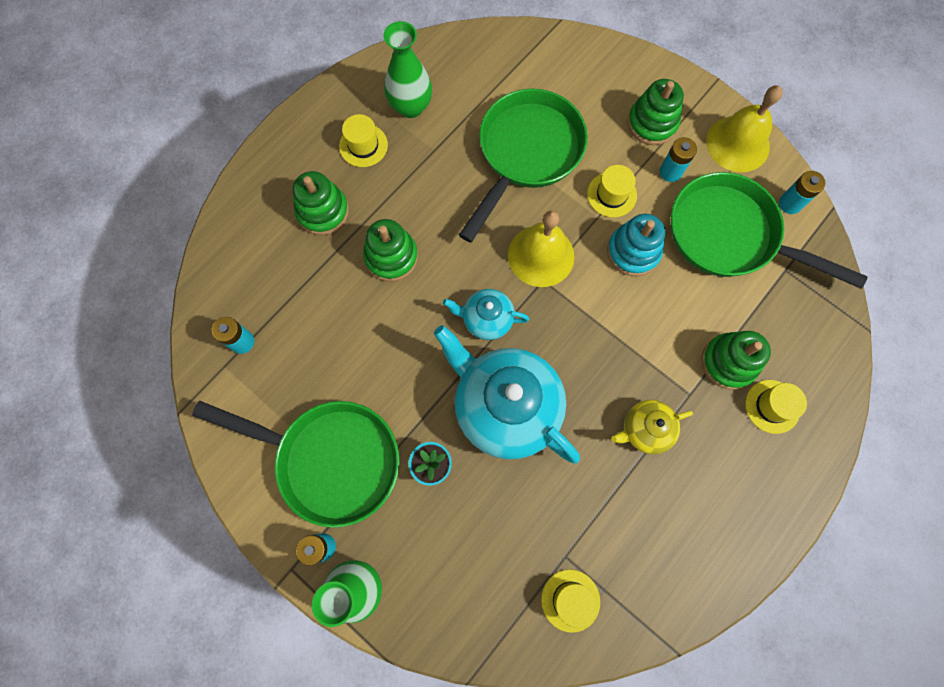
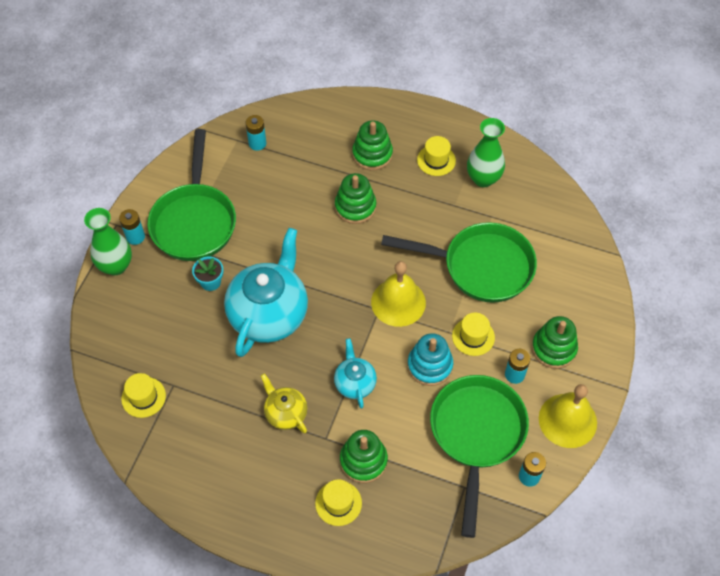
camera: 70 degrees right, 15 degrees down
turquoise teapot [443,289,529,340] -> turquoise teapot moved to [334,338,377,408]

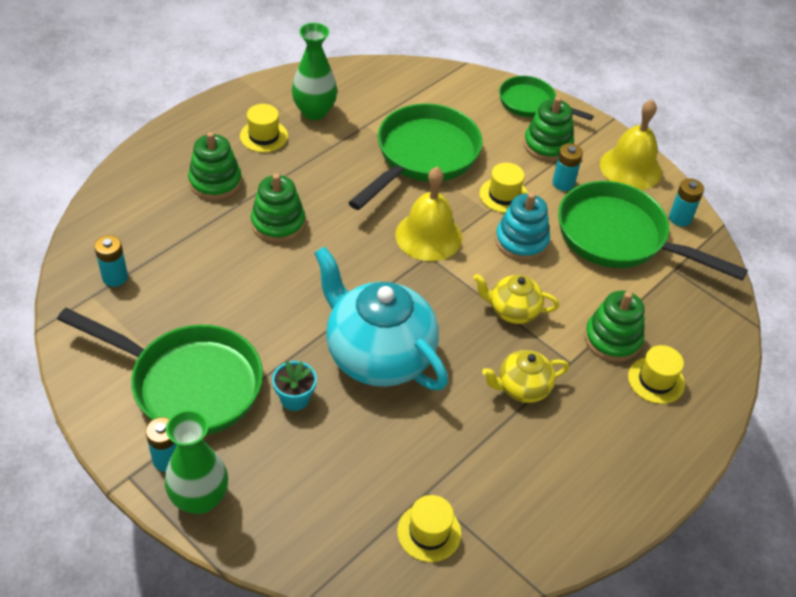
camera: 70 degrees left, 10 degrees down
turquoise teapot [334,338,377,408] -> yellow teapot [474,274,559,324]
none -> green pan [499,76,594,121]

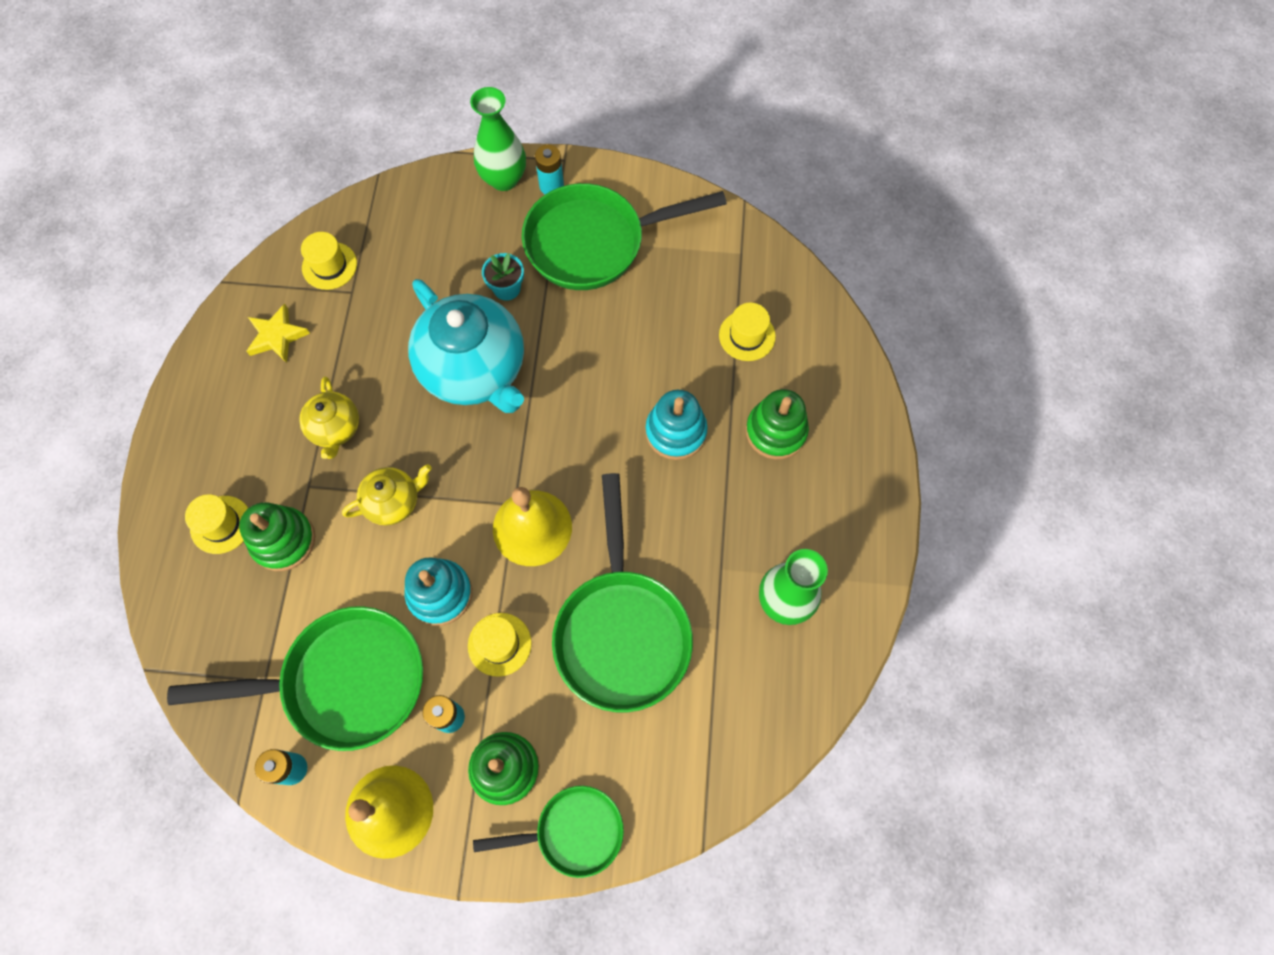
camera: 145 degrees right, 20 degrees up
turquoise battery [94,235,128,287] -> none
yellow hat [240,104,288,152] -> yellow hat moved to [719,303,776,361]
green stacking toy [251,173,305,243] -> turquoise stacking toy [645,390,708,460]
turquoise teapot [314,246,448,390] -> turquoise teapot turned 45 degrees clockwise [408,279,524,413]
yellow teapot [482,350,569,403] -> yellow teapot turned 135 degrees clockwise [299,376,359,459]
none -> yellow star [246,304,310,363]

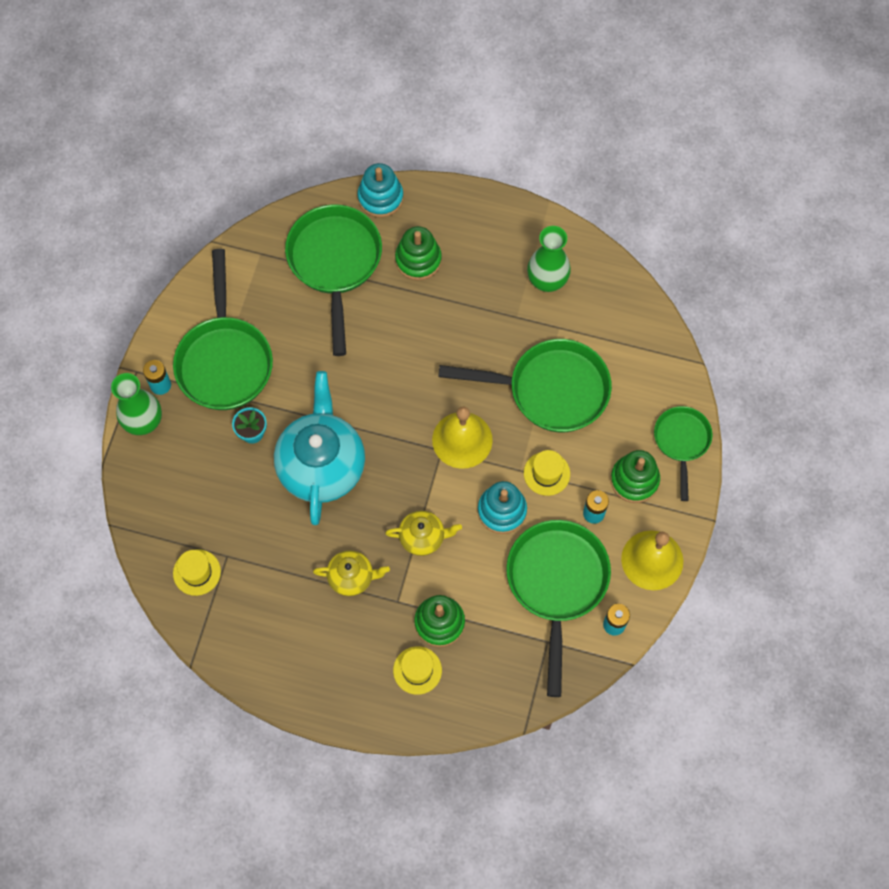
camera: 80 degrees left, 0 degrees up
yellow star [246,304,310,363] -> none
yellow teapot [342,464,432,525] -> yellow teapot turned 105 degrees clockwise [385,510,462,556]
turquoise teapot [408,279,524,413] -> turquoise teapot turned 60 degrees counterclockwise [274,371,365,525]
turquoise stacking toy [645,390,708,460] -> turquoise stacking toy moved to [357,163,404,218]
yellow hat [719,303,776,361] -> green pan [285,205,382,356]

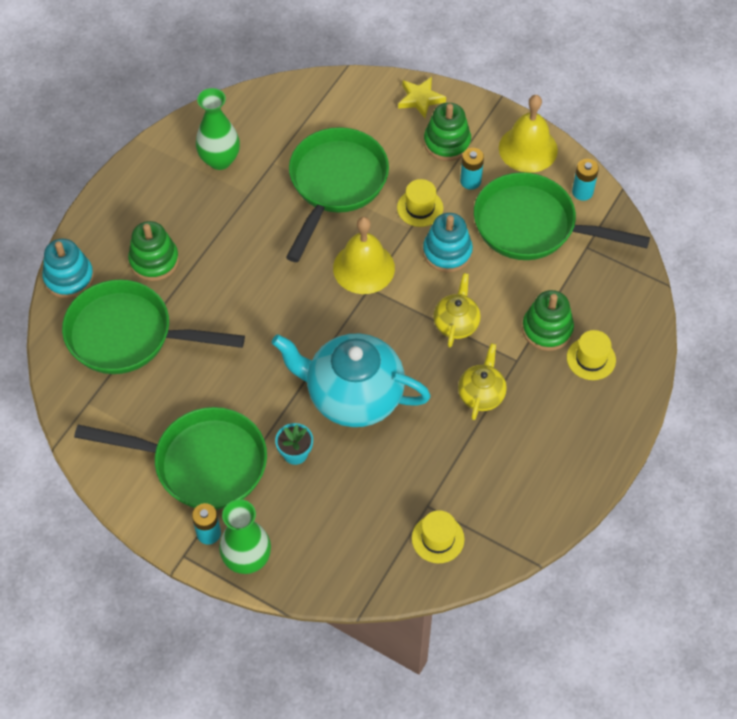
camera: 75 degrees left, 10 degrees down
green pan [654,406,713,501] -> yellow star [398,77,446,119]

